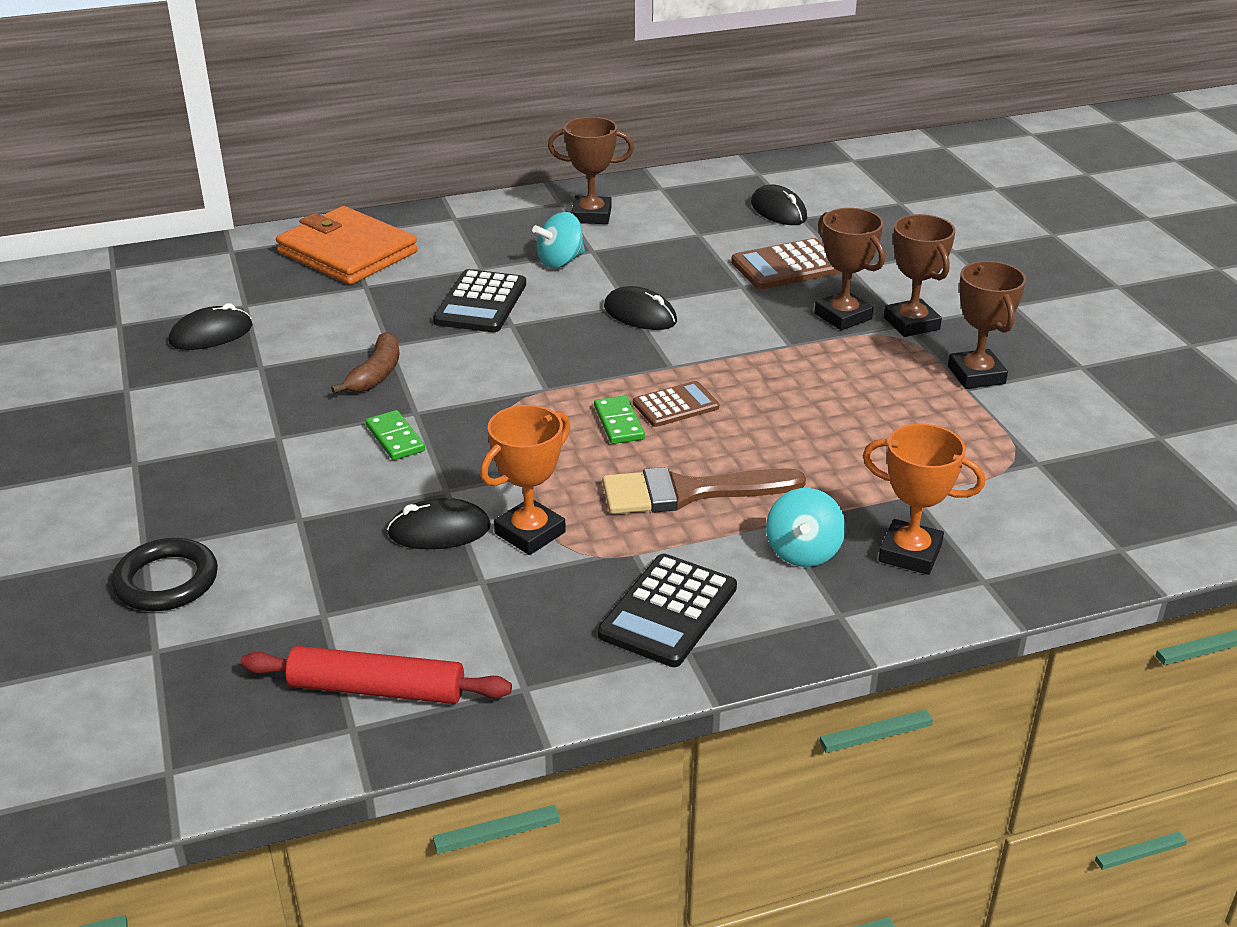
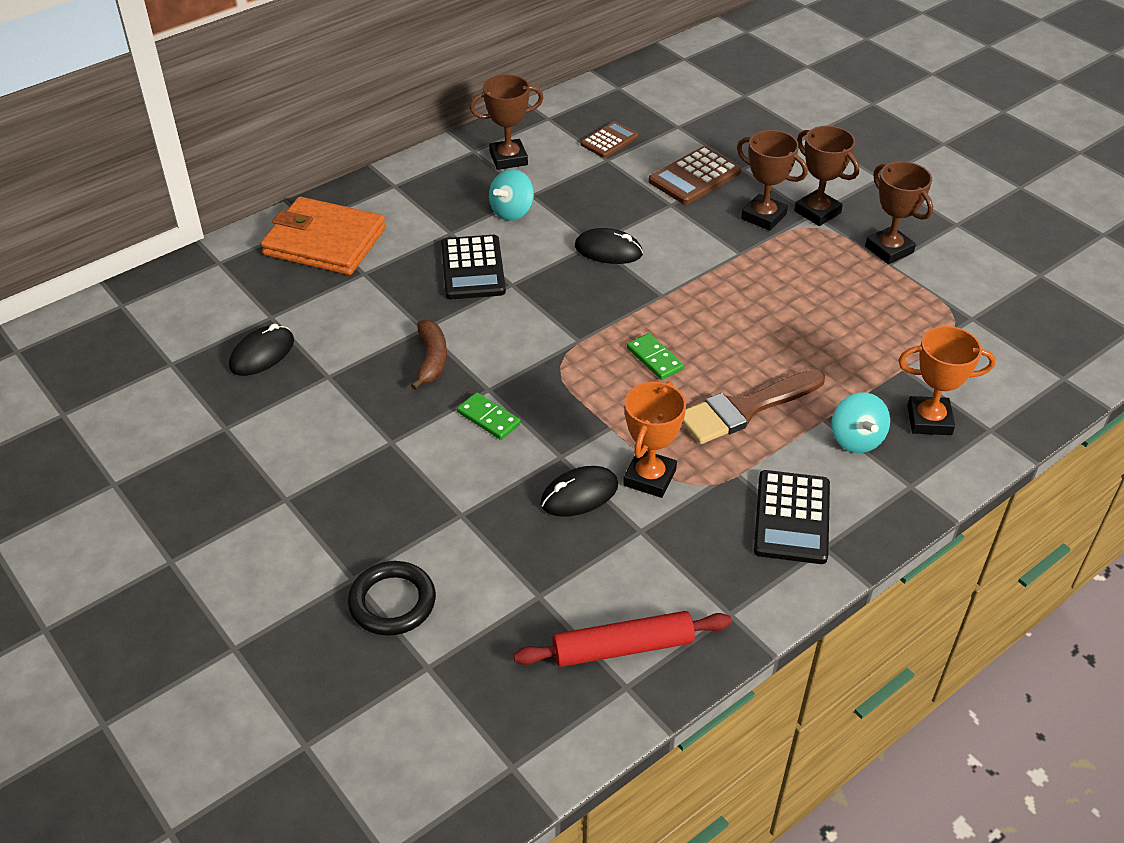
camera: 20 degrees left, 10 degrees up
brown calculator [633,381,719,427] -> brown calculator moved to [581,121,639,158]
black mouse [751,185,807,225] -> none

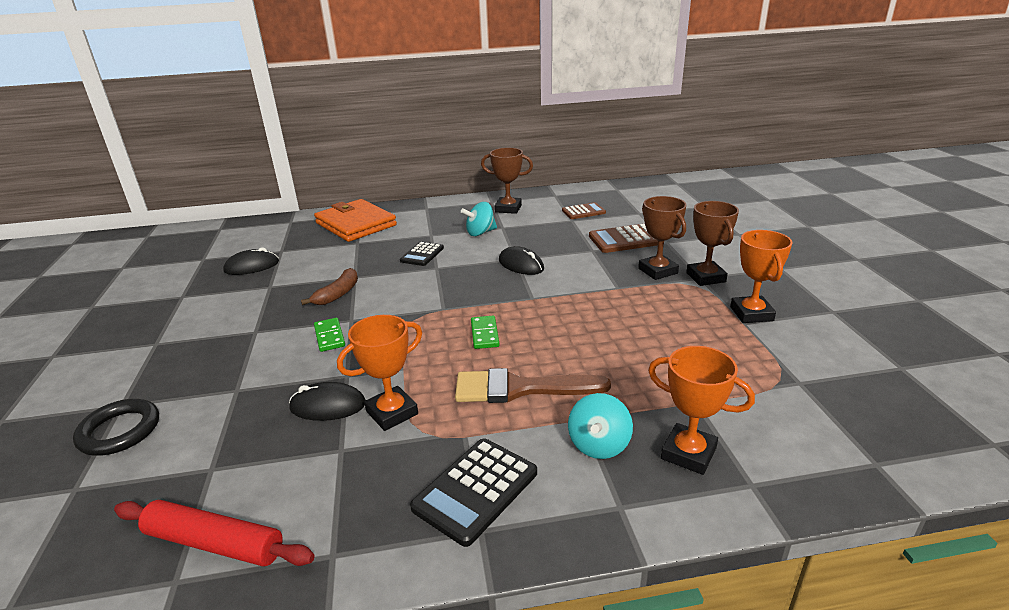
camera: 30 degrees right, 15 degrees down
black calculator [441,235,506,299] -> black calculator [400,241,444,266], size x0.66
brown trophy [865,161,933,264] -> orange trophy [730,230,792,323]

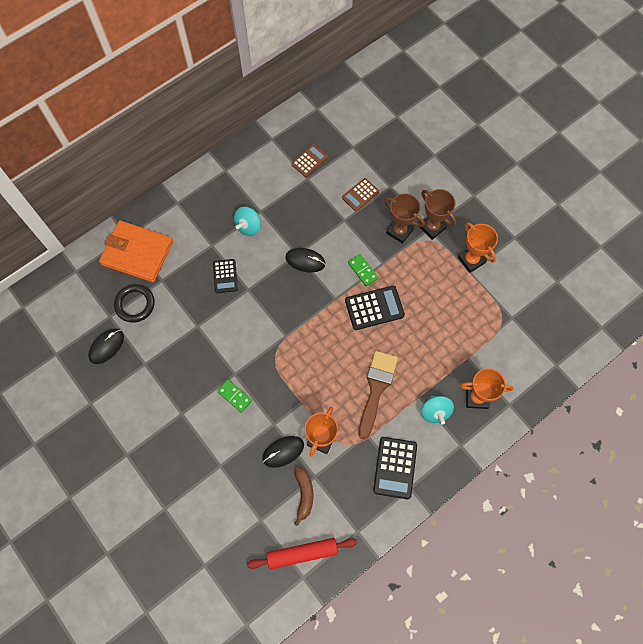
camera: 30 degrees left, 40 degrees up
black ring [73,399,159,455] -> black ring moved to [114,284,155,323]
brown banana [301,268,358,305] -> brown banana moved to [294,466,313,526]
brown brush [455,368,611,403] -> brown brush turned 135 degrees clockwise [359,351,398,440]
green domino [471,316,499,349] -> green domino moved to [348,254,378,286]
brown trophy [481,148,533,214] -> none
brown calculator [589,224,658,253] -> brown calculator [342,178,379,211], size x0.66
none -> black calculator [345,286,405,330]

